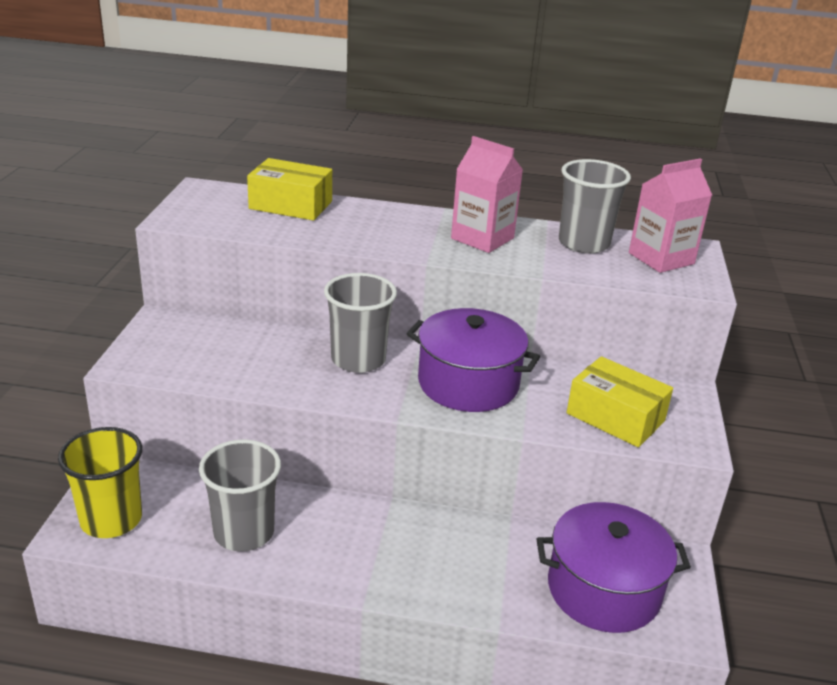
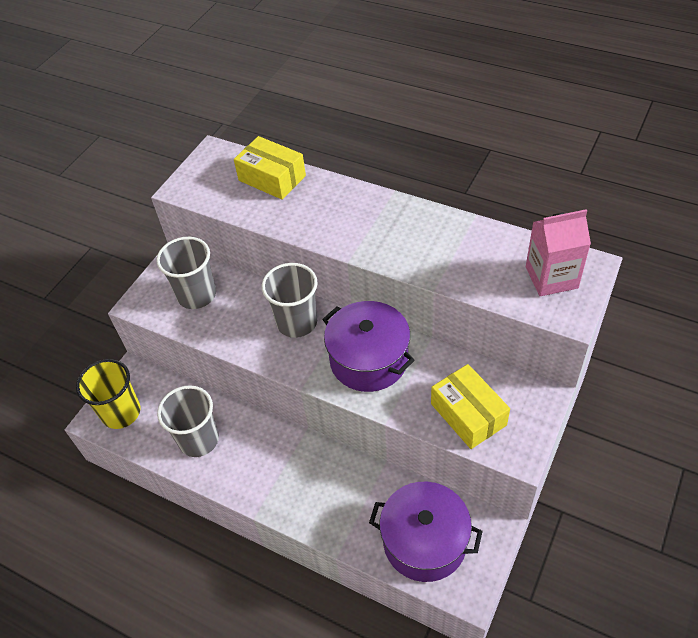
camera: 25 degrees right, 20 degrees up
pink carton [451,136,523,253] -> none
grey cup [559,159,631,254] -> grey cup moved to [156,237,216,309]

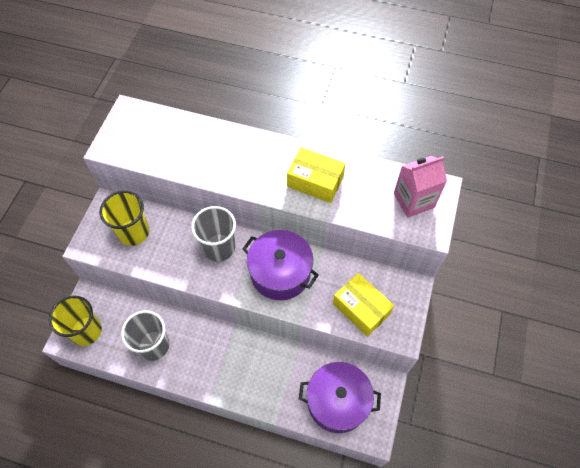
camera: 15 degrees left, 10 degrees up
grey cup [156,237,216,309] -> yellow cup [100,191,149,246]
yellow box [234,136,306,200] -> yellow box moved to [287,147,346,203]

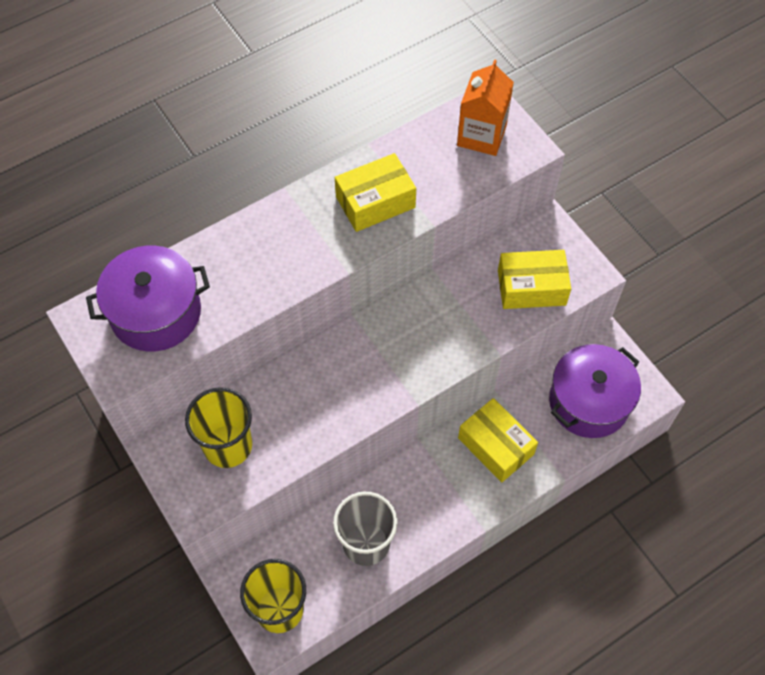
camera: 50 degrees left, 0 degrees up
grey cup [191,206,236,262] -> none
purple pot [242,230,319,300] -> purple pot moved to [86,246,210,352]
pink carton [394,156,447,218] -> orange carton [457,59,514,156]
none -> yellow box [458,398,538,482]

